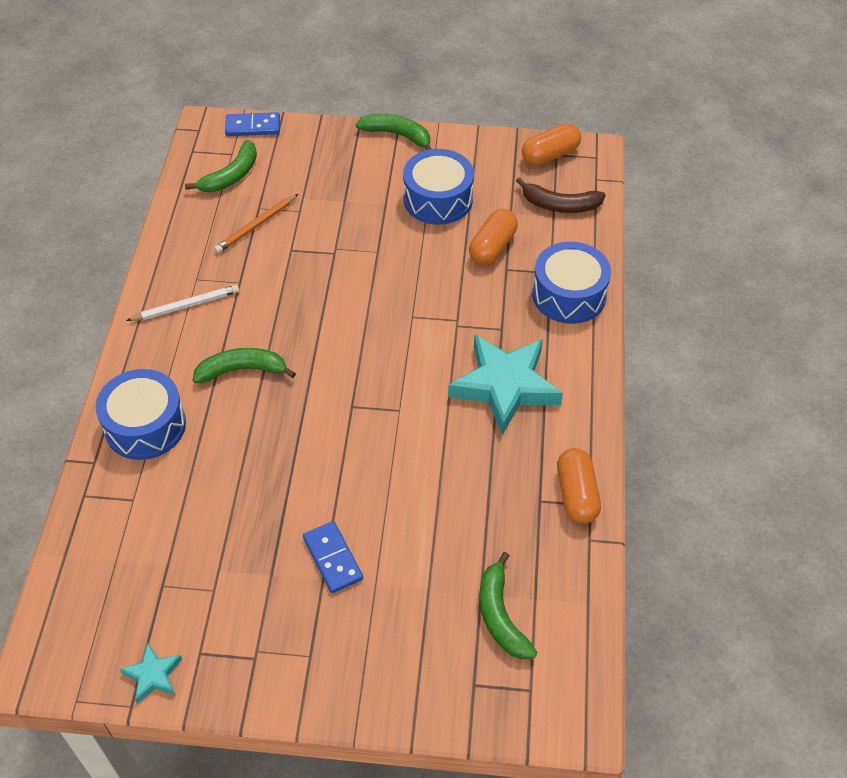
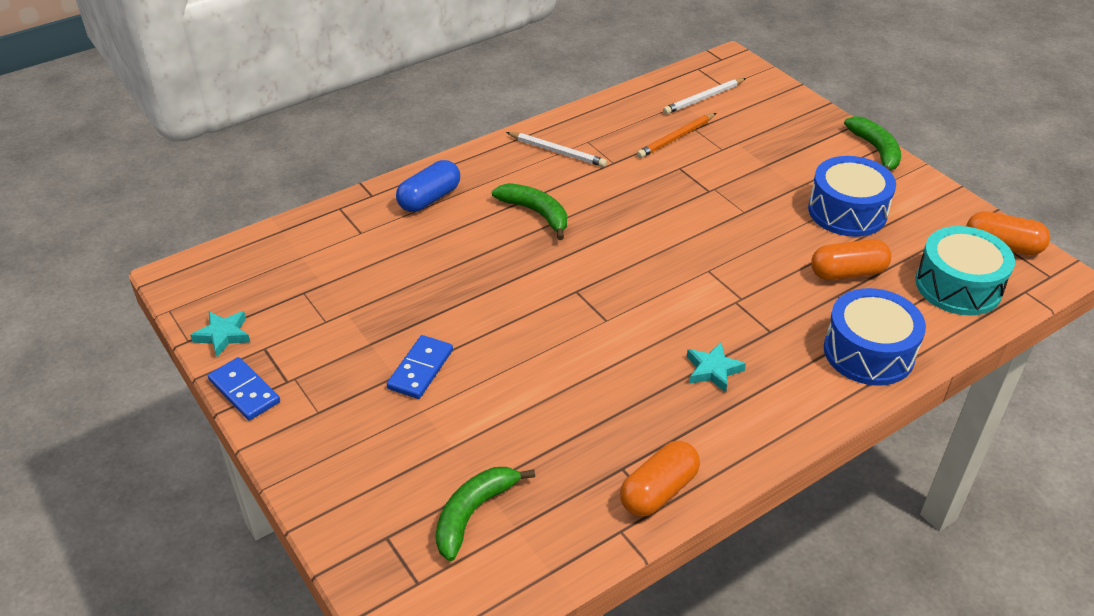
camera: 50 degrees right, 10 degrees down
blue drum [96,369,186,460] -> blue capsule [396,160,460,212]
green banana [185,140,257,192] -> white pencil [663,78,746,114]
orange pencil [214,194,298,253] -> orange pencil turned 45 degrees counterclockwise [637,113,716,158]
blue domino [225,112,280,136] -> blue domino moved to [208,357,280,420]
turquoise star [448,334,563,435] -> turquoise star [687,342,746,393], size x0.46
brown banana [516,177,606,213] -> turquoise drum [915,226,1015,316]

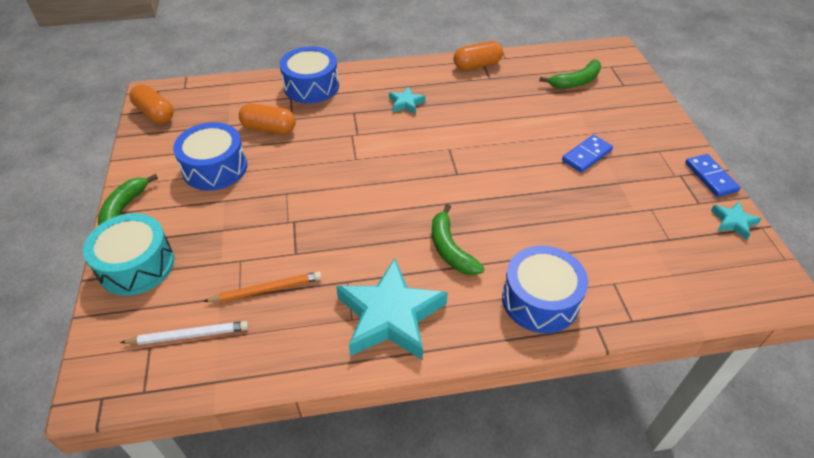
camera: 155 degrees left, 5 degrees up
blue capsule [396,160,460,212] -> blue drum [502,246,588,333]
white pencil [506,132,607,167] -> turquoise star [336,258,448,360]
turquoise drum [915,226,1015,316] -> turquoise drum moved to [83,213,174,296]

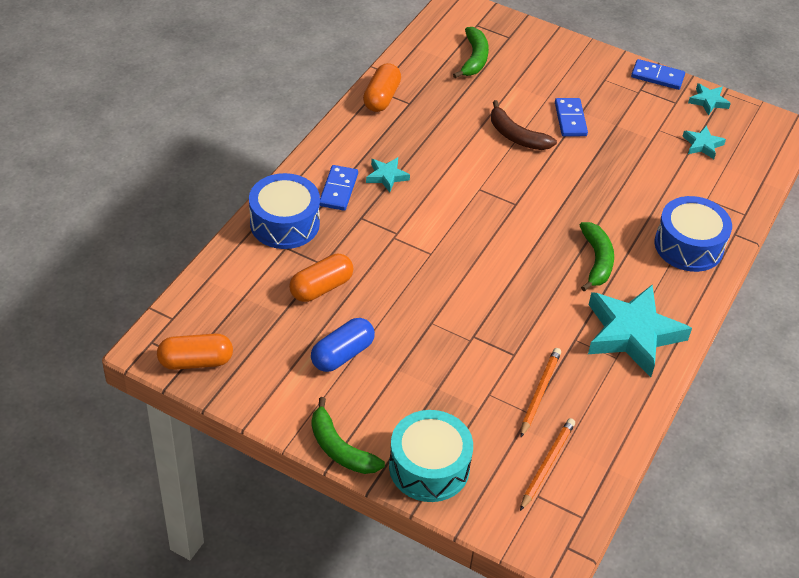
camera: 55 degrees left, 0 degrees up
white pencil [120,321,249,345] -> orange pencil [520,418,575,511]
blue drum [173,122,247,191] -> blue capsule [311,318,375,372]
green banana [432,204,485,275] -> green banana turned 105 degrees counterclockwise [580,222,614,291]
none -> blue domino [319,165,358,211]
none -> brown banana [491,100,557,150]
none -> turquoise star [682,125,726,159]

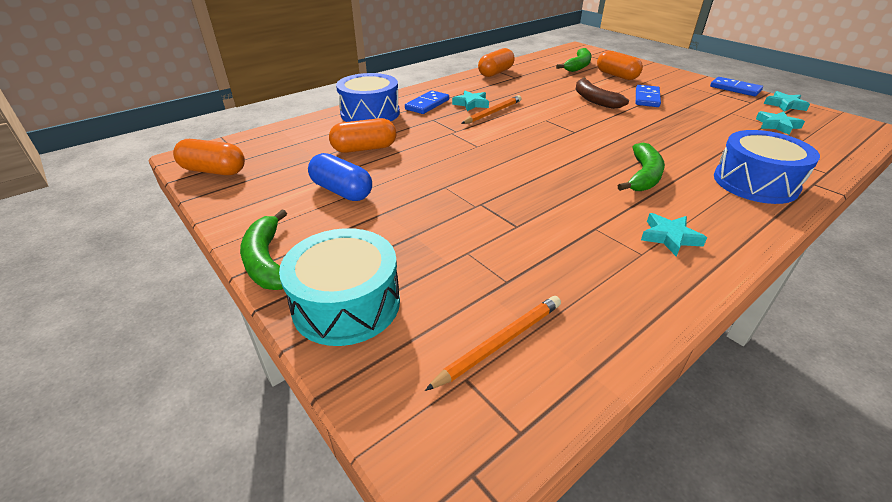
camera: 25 degrees right, 10 degrees down
blue capsule [311,318,375,372] -> blue capsule turned 60 degrees clockwise [308,153,372,201]
orange pencil [520,348,561,438] -> orange pencil moved to [461,95,522,124]
turquoise star [588,285,692,377] -> turquoise star [641,213,707,257], size x0.46
none -> orange capsule [597,51,643,80]

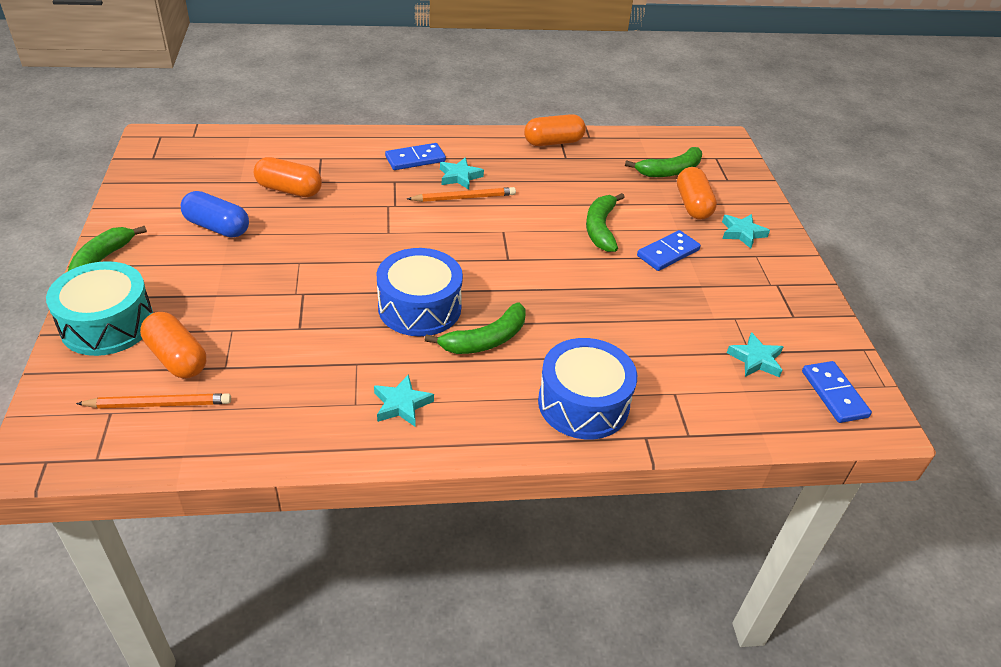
camera: 30 degrees right, 5 degrees up
orange capsule [173,139,245,175] -> orange capsule moved to [140,312,206,379]
blue capsule [308,153,372,201] -> blue capsule turned 45 degrees counterclockwise [180,191,249,238]
blue drum [336,73,400,122] -> blue drum moved to [376,248,463,336]
brown banana [576,78,629,109] -> green banana [586,193,625,252]
blue domino [710,77,763,96] -> blue domino moved to [802,361,872,423]
turquoise star [764,91,810,112] -> turquoise star moved to [722,214,770,248]

